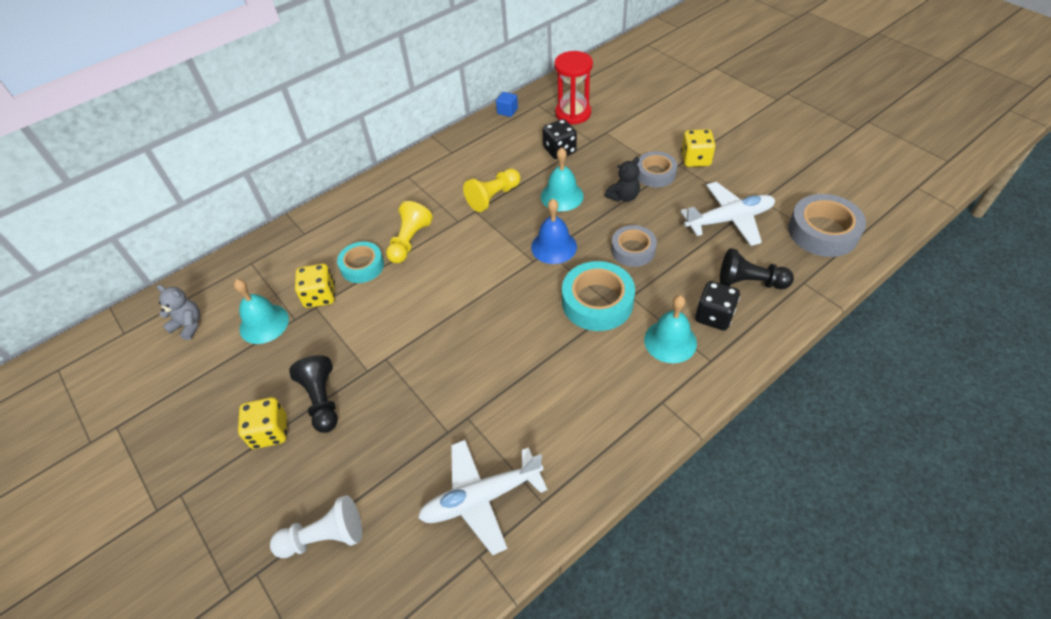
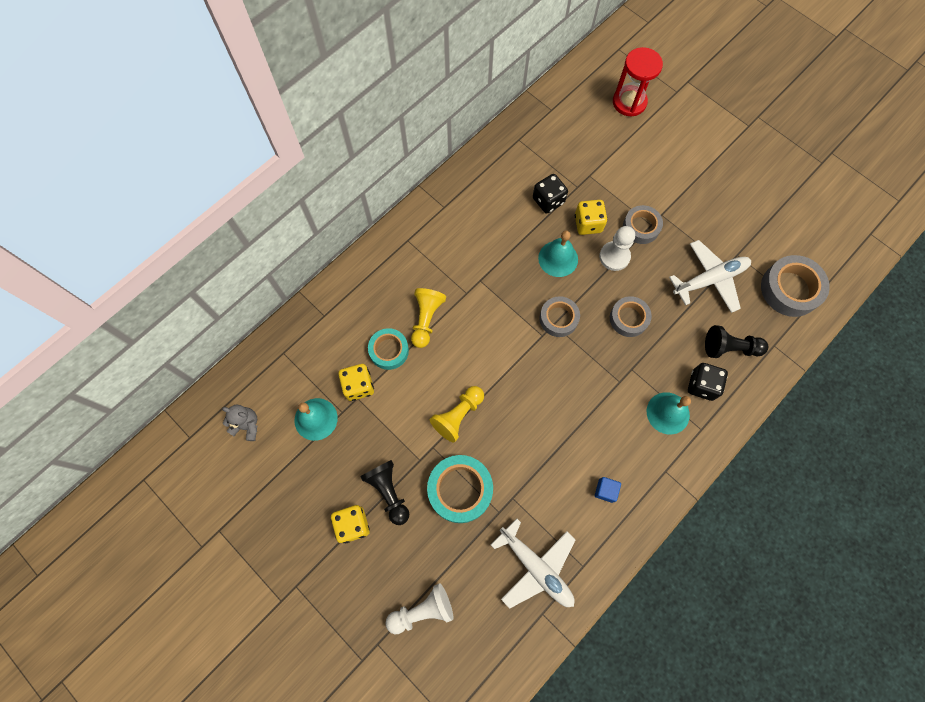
camera: 10 degrees left, 20 degrees up
white plane [418,440,548,555] -> white plane turned 105 degrees counterclockwise [491,519,575,609]
yellow pawn [463,169,521,212] -> yellow pawn moved to [430,386,484,442]
blue cube [496,92,518,117] -> blue cube moved to [595,477,621,503]
blue bell [531,199,577,264] -> grey tape [540,296,580,337]
red hourglass [554,51,593,125] -> red hourglass moved to [613,47,663,117]
turquoise tape [562,261,635,331] -> turquoise tape moved to [427,455,493,523]
black teddy bear [605,157,640,202] -> white pawn [599,226,635,271]
yellow dice [681,129,716,167] -> yellow dice moved to [575,200,607,235]

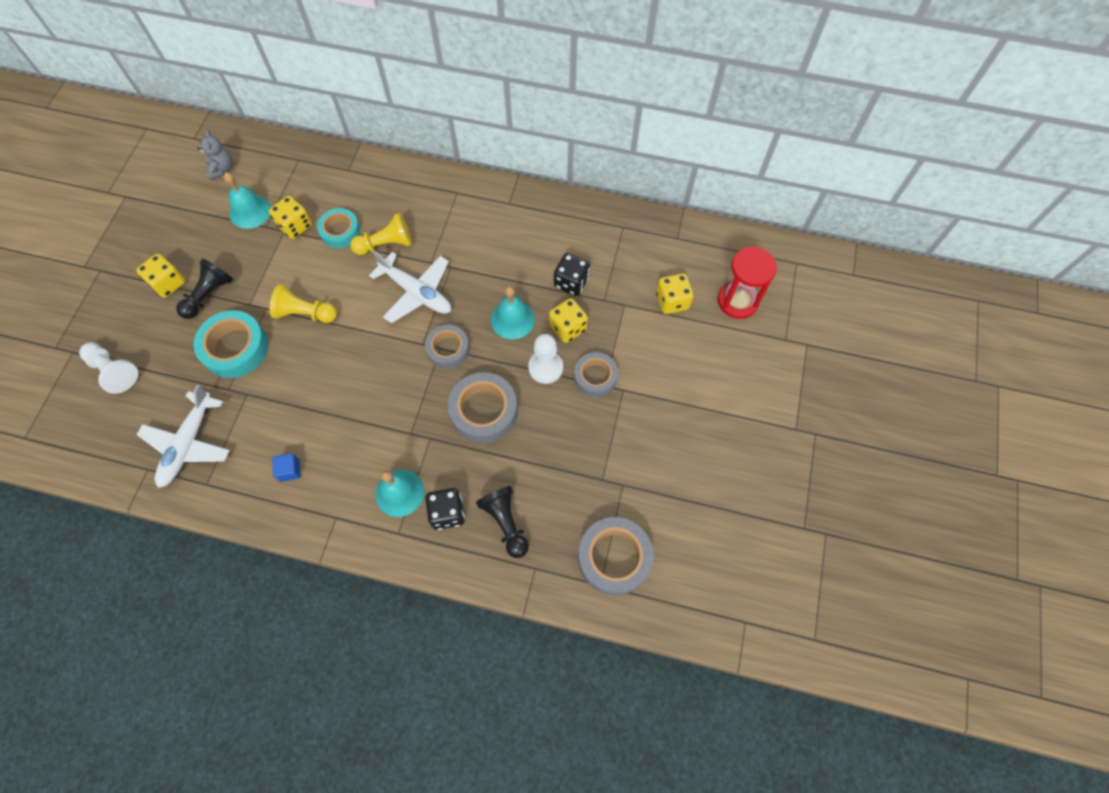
camera: 60 degrees right, 5 degrees down
grey tape [610,296,652,337] -> grey tape [448,372,518,443], size x1.53
white plane [669,240,751,313] -> white plane moved to [369,251,451,323]
none -> yellow dice [656,273,694,314]

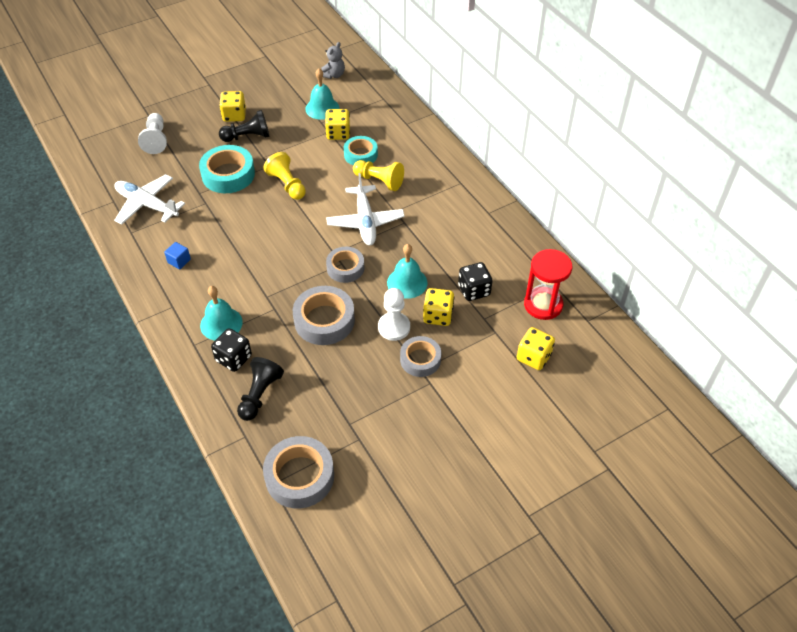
camera: 45 degrees right, 15 degrees down
white plane [137,384,230,488] -> white plane turned 60 degrees clockwise [114,174,185,225]
red hourglass [718,246,777,319] -> red hourglass moved to [524,249,572,320]

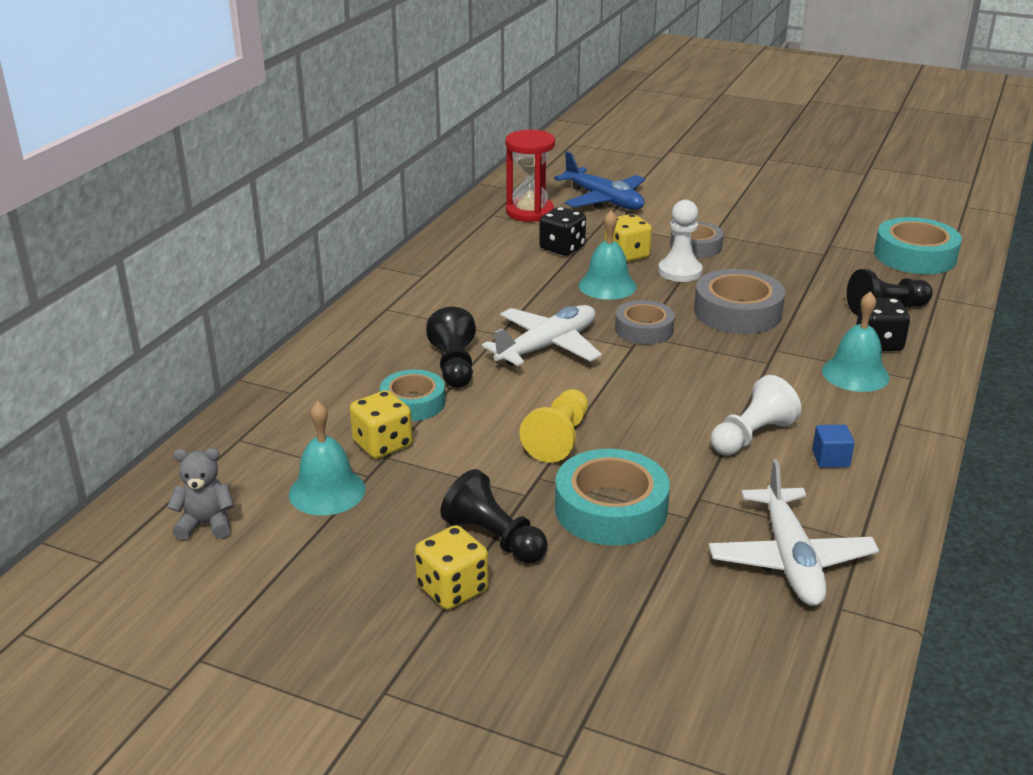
camera: 125 degrees left, 20 degrees down
white pawn [138,113,167,154] -> white pawn moved to [711,375,801,455]
grey tape [263,436,334,508] -> turquoise tape [874,217,962,274]
yellow pawn [353,160,404,191] -> black pawn [426,307,476,388]
yellow dice [517,327,555,370] -> blue plane [554,151,645,210]

